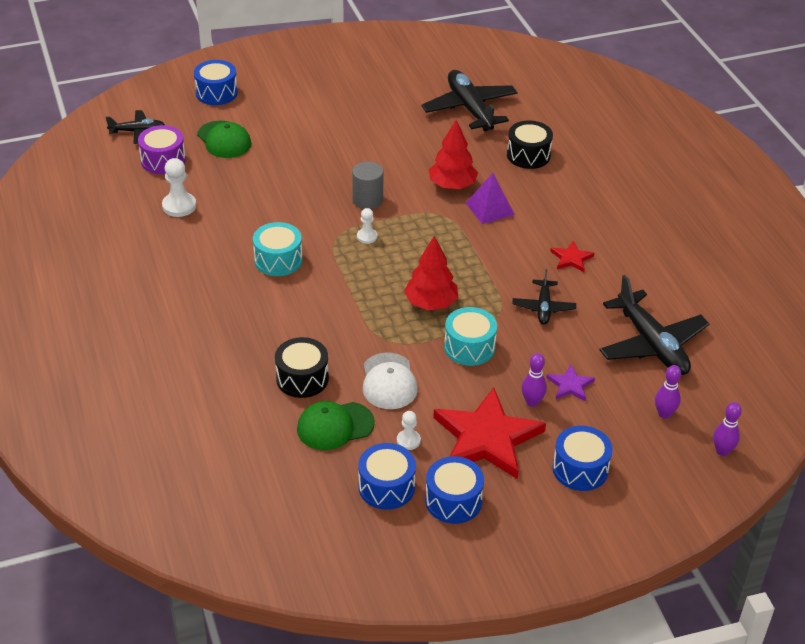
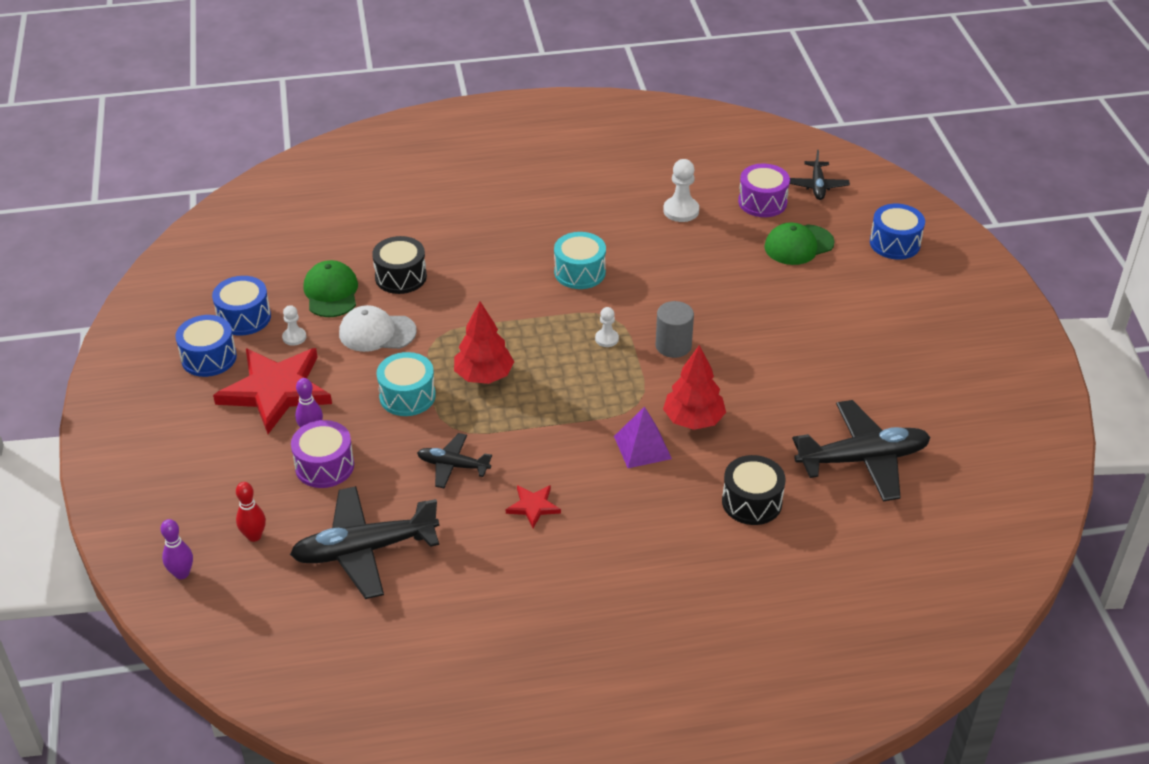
camera: 100 degrees right, 0 degrees up
purple star [547,364,595,401] -> purple drum [291,420,354,488]
blue drum [553,426,613,491] -> none
purple bowling pin [655,365,681,419] -> red bowling pin [236,482,266,542]

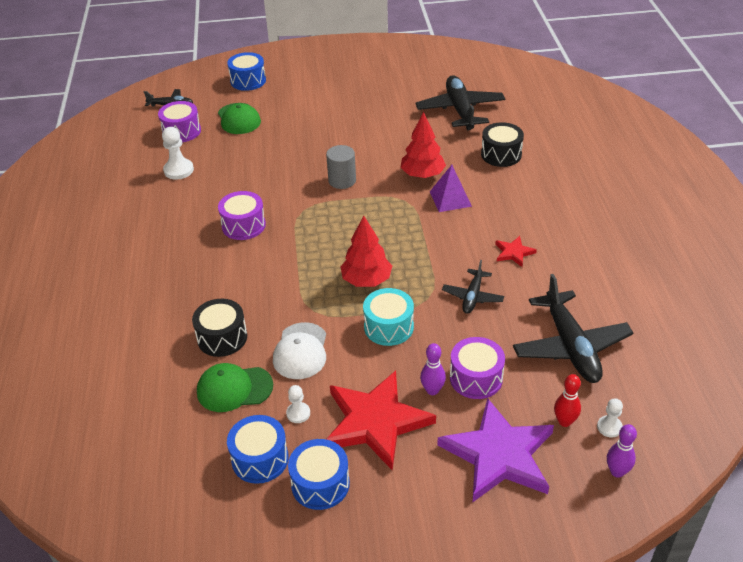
camera: 85 degrees left, 0 degrees up
turquoise drum [554,232,606,289] -> purple drum [218,191,266,240]
white pawn [595,307,619,347] -> white pawn moved to [597,398,623,438]
none -> purple star [437,398,554,502]

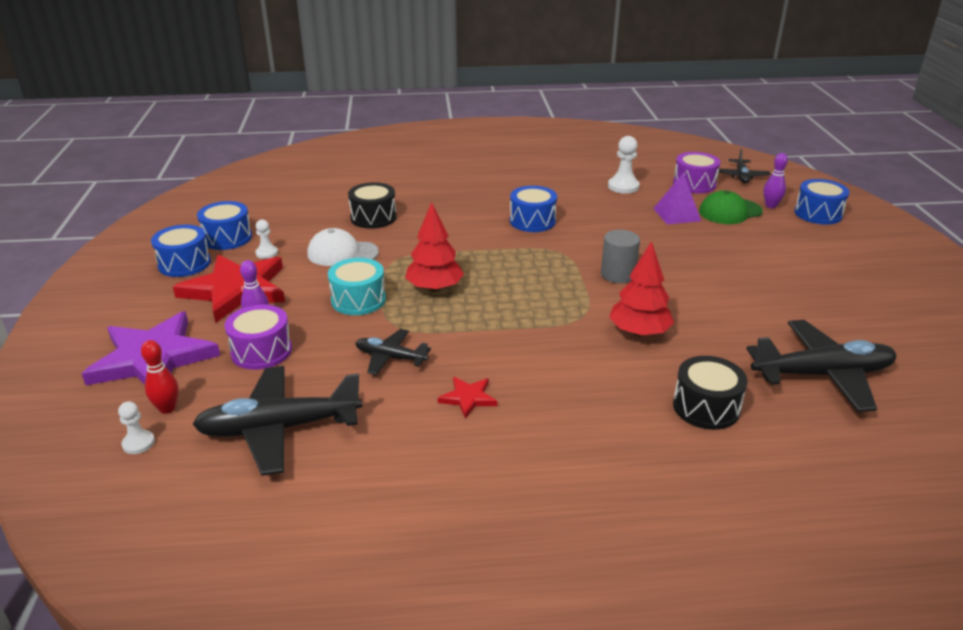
camera: 90 degrees right, 10 degrees down
green cap [197,363,273,412] -> none
purple drum [218,191,266,240] -> blue drum [510,186,557,232]
purple pyramid [430,165,472,212] -> purple pyramid moved to [653,173,701,224]
purple bowling pin [607,424,637,478] -> purple bowling pin moved to [763,153,788,208]

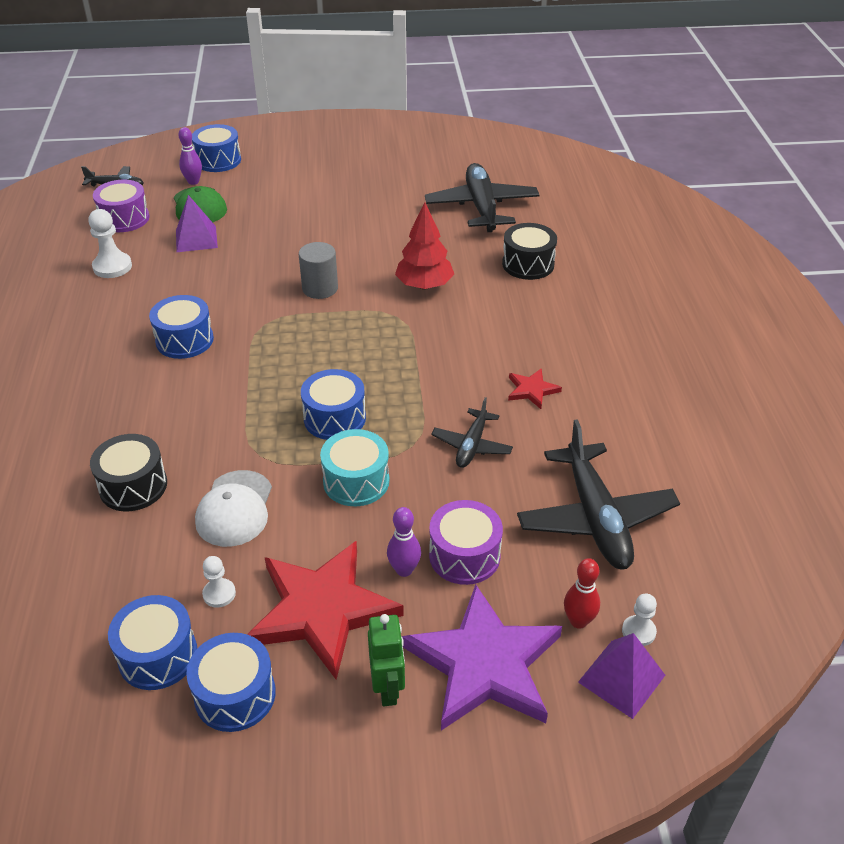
camera: 90 degrees left, 10 degrees up
red tree [405,202,464,292] -> blue drum [301,369,366,440]
none -> green robot [368,614,405,706]
none -> purple pyramid [578,633,665,719]

